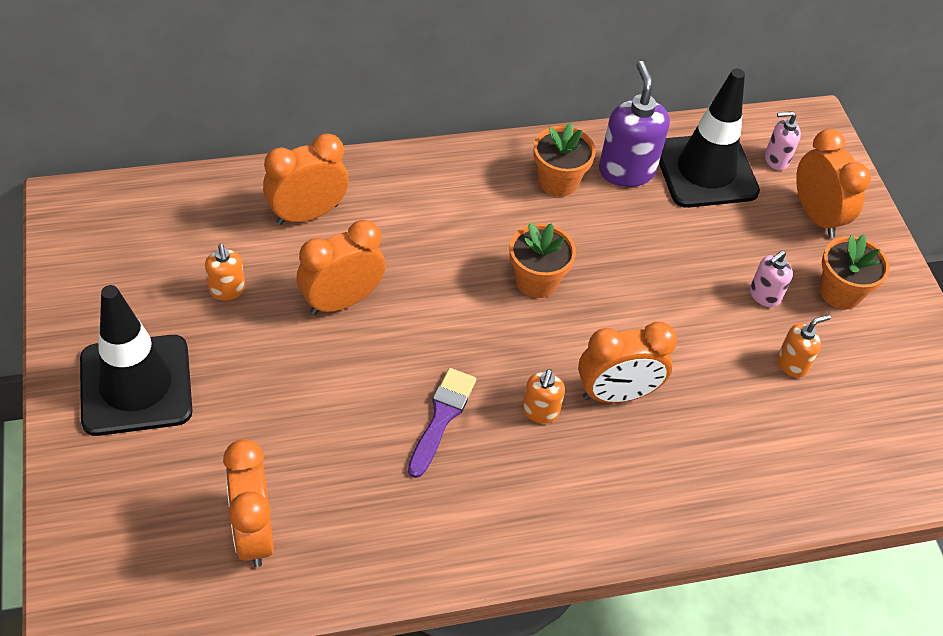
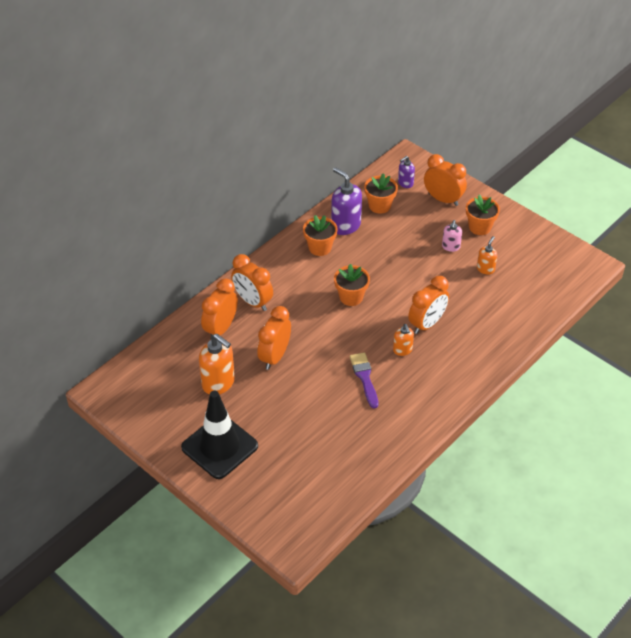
camera: 30 degrees left, 5 degrees down
orange soap dispenser [205,244,245,300] -> orange soap dispenser [199,334,235,395], size x1.81
orange clock [223,439,274,567] -> orange clock moved to [231,254,273,311]
black traffic cone [659,68,760,208] -> orange flower pot [364,173,398,214]
pink soap dispenser [765,111,801,170] -> purple soap dispenser [398,156,415,188]

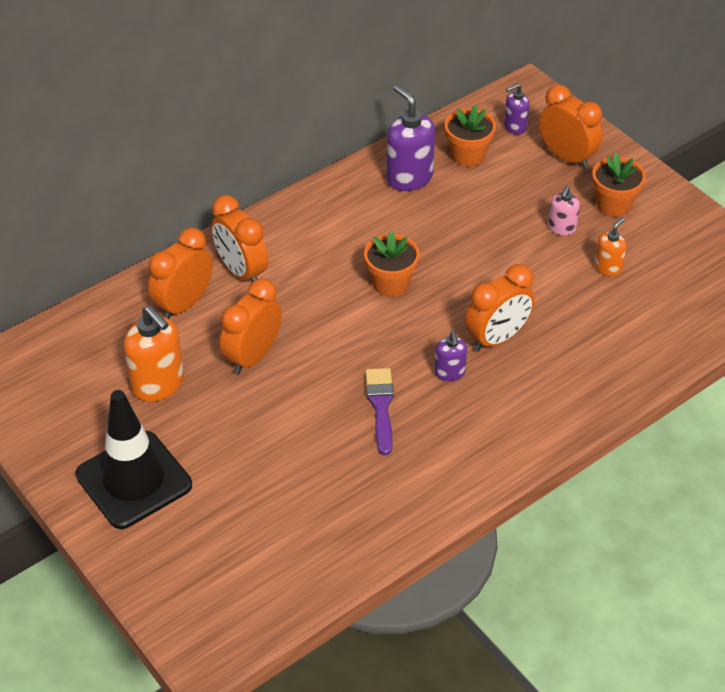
camera: 10 degrees right, 0 degrees up
orange flower pot [303,215,338,256] -> none
orange soap dispenser [393,324,414,356] -> purple soap dispenser [434,331,467,381]

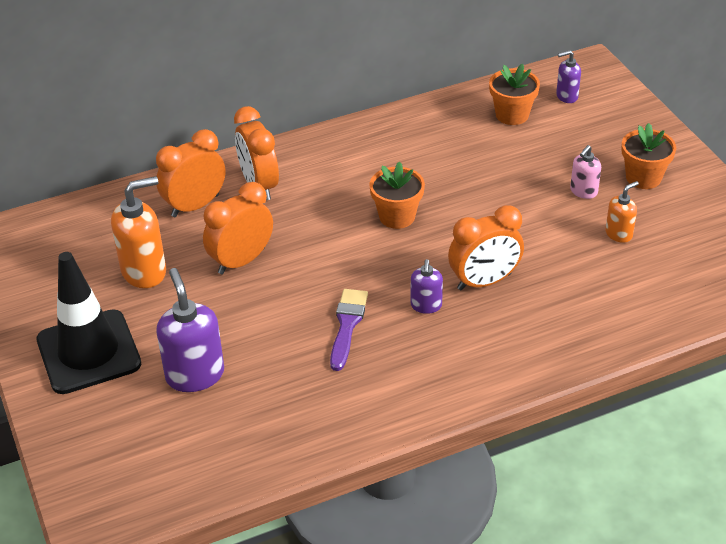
camera: 15 degrees right, 5 degrees down
orange soap dispenser [124,306,184,402] -> orange soap dispenser turned 90 degrees counterclockwise [111,176,166,288]
purple soap dispenser [386,85,435,191] -> purple soap dispenser moved to [156,268,224,392]
orange clock [539,85,603,169] -> none

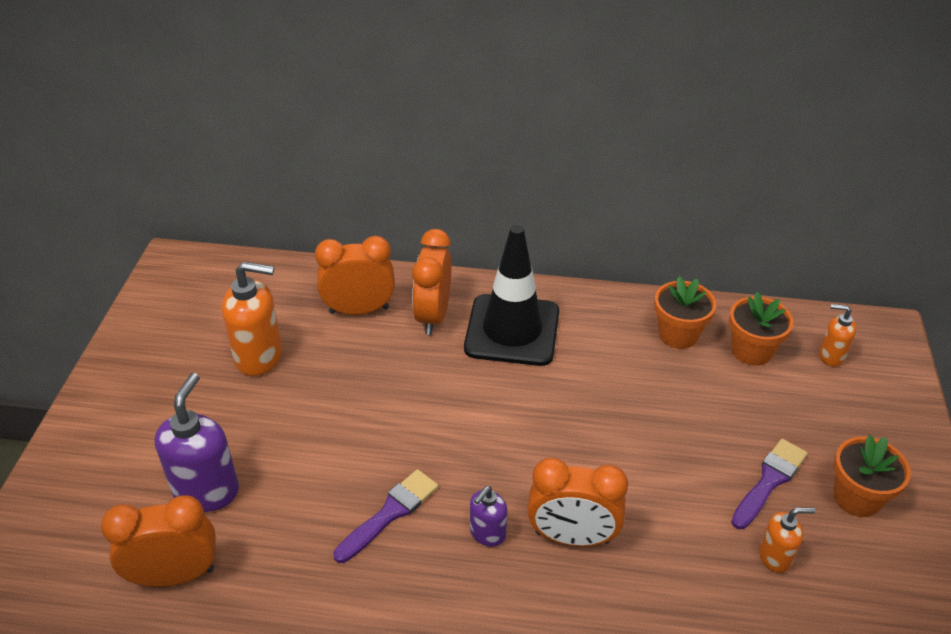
camera: 30 degrees right, 0 degrees up
black traffic cone [36,252,141,394] -> black traffic cone moved to [464,225,559,366]
orange clock [203,182,273,275] -> orange clock moved to [101,495,215,587]
orange flower pot [370,161,425,229] -> orange flower pot moved to [654,276,717,349]
purple soap dispenser [556,50,581,103] -> orange soap dispenser [819,304,857,367]
pink soap dispenser [570,145,601,199] -> purple brush [731,439,808,529]

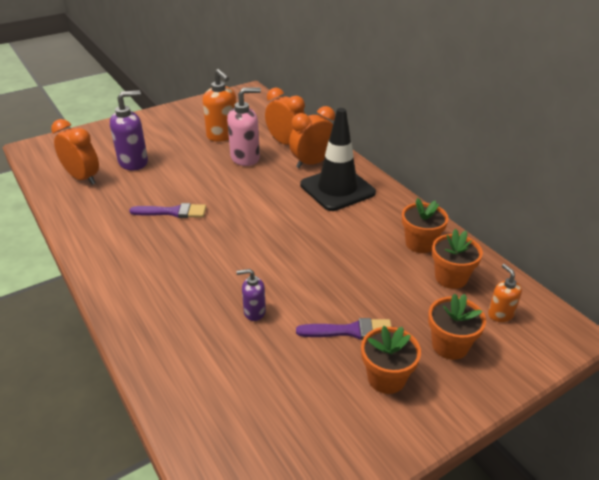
camera: 50 degrees right, 5 degrees down
purple soap dispenser [470,486,507,547] -> purple soap dispenser moved to [236,269,266,321]
orange clock [527,458,628,547] -> none
orange soap dispenser [759,507,816,573] -> none
none -> pink soap dispenser [227,87,261,166]
none -> orange flower pot [428,293,486,360]

